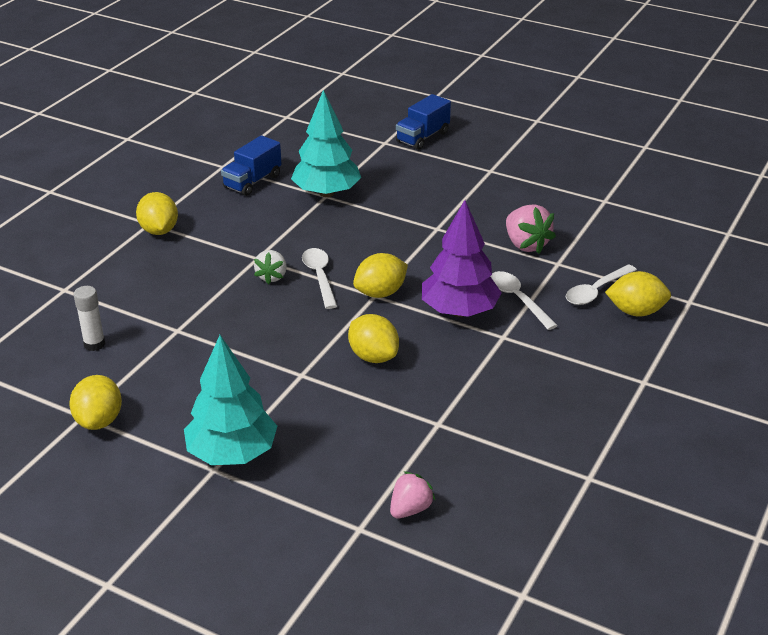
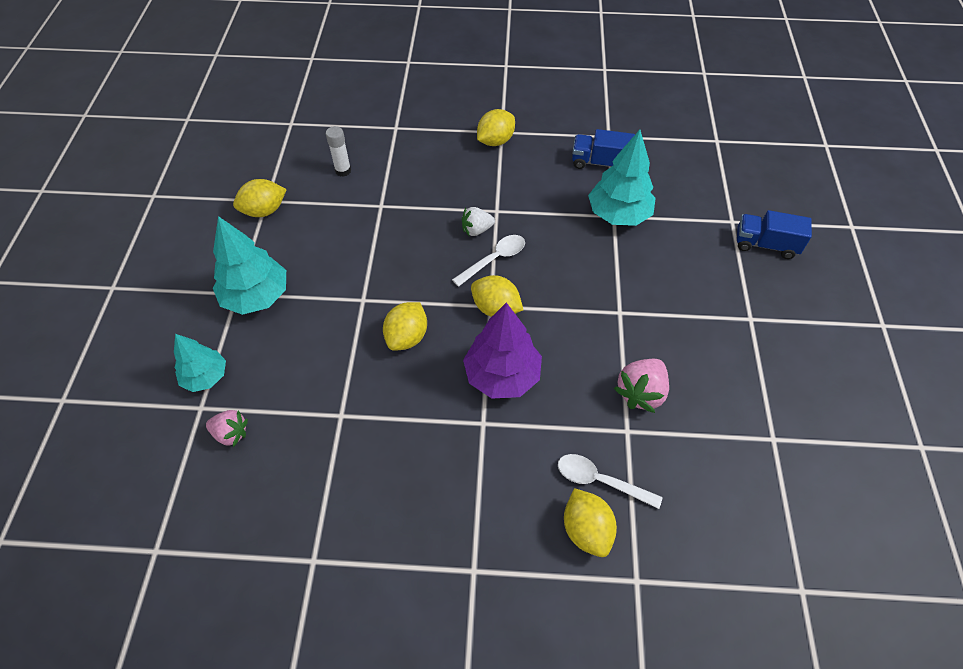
camera: 65 degrees right, 20 degrees up
white spoon [490,271,558,330] -> none
none -> turquoise tree [174,334,226,392]

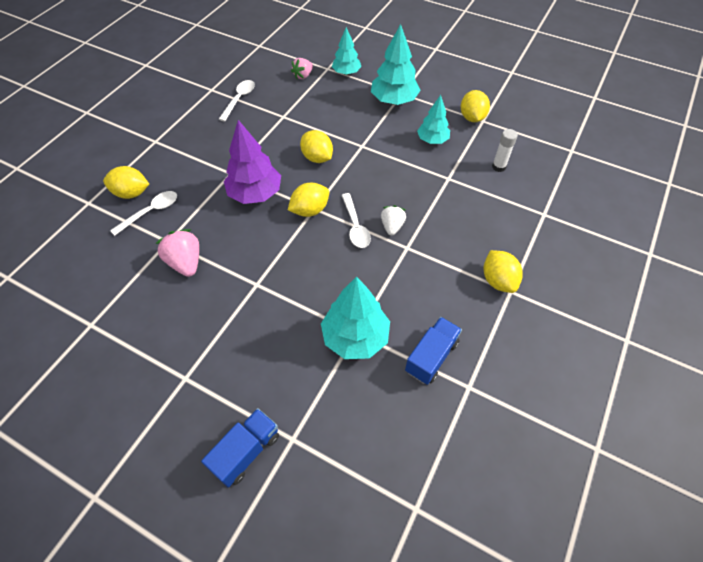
camera: 115 degrees right, 0 degrees up
none -> white spoon [219,80,255,121]
none -> turquoise tree [417,95,450,144]

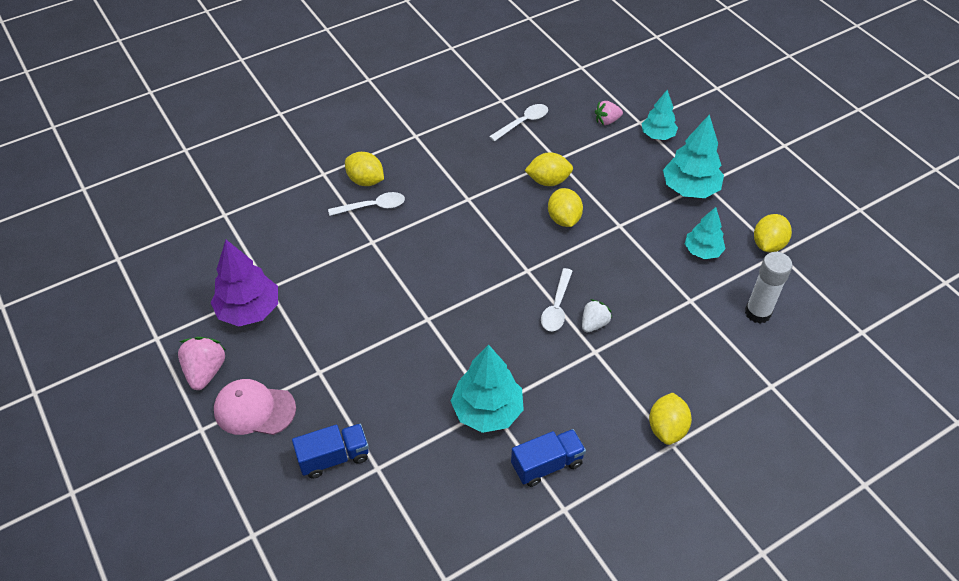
camera: 30 degrees right, 5 degrees down
pink strawberry [155,229,199,277] -> pink strawberry moved to [178,337,226,390]
purple tree [224,120,281,204] -> purple tree moved to [210,240,278,327]
yellow lemon [288,183,329,217] -> yellow lemon moved to [524,152,573,186]
white glue stick [492,129,518,172] -> white glue stick [745,252,792,323], size x1.52
none -> pink cap [214,379,296,435]

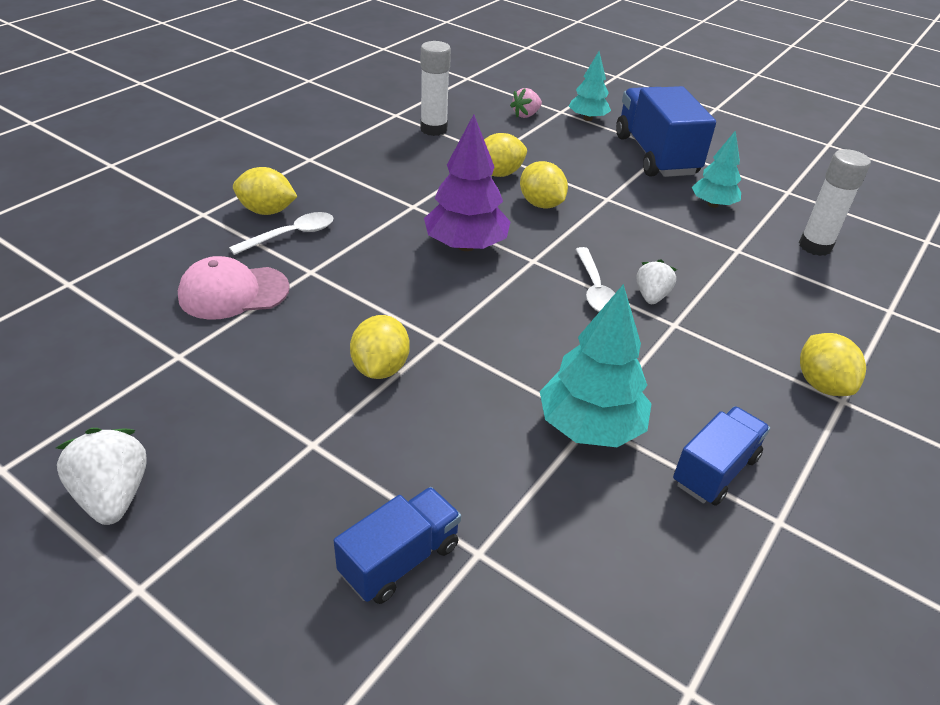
camera: 25 degrees left, 10 degrees down
pink strawberry [178,337,226,390] -> white strawberry [56,428,147,525]
purple tree [210,240,278,327] -> purple tree moved to [424,114,510,251]
pink cap [214,379,296,435] -> pink cap moved to [178,256,290,320]
white spoon [489,104,548,141] -> white glue stick [420,41,451,136]
turquoise tree [663,114,724,198] -> blue truck [616,86,716,177]
yellow lemon [754,214,792,252] -> yellow lemon moved to [350,315,410,379]

